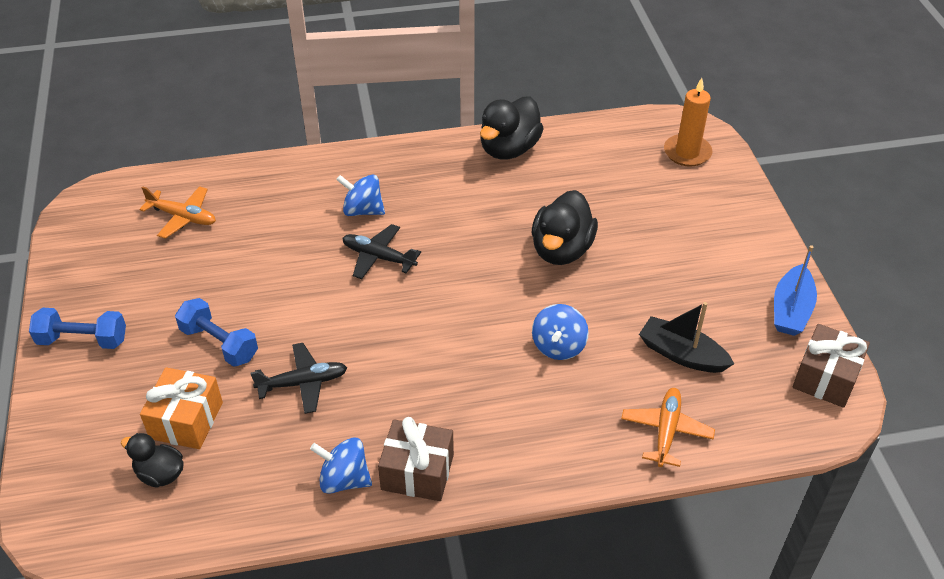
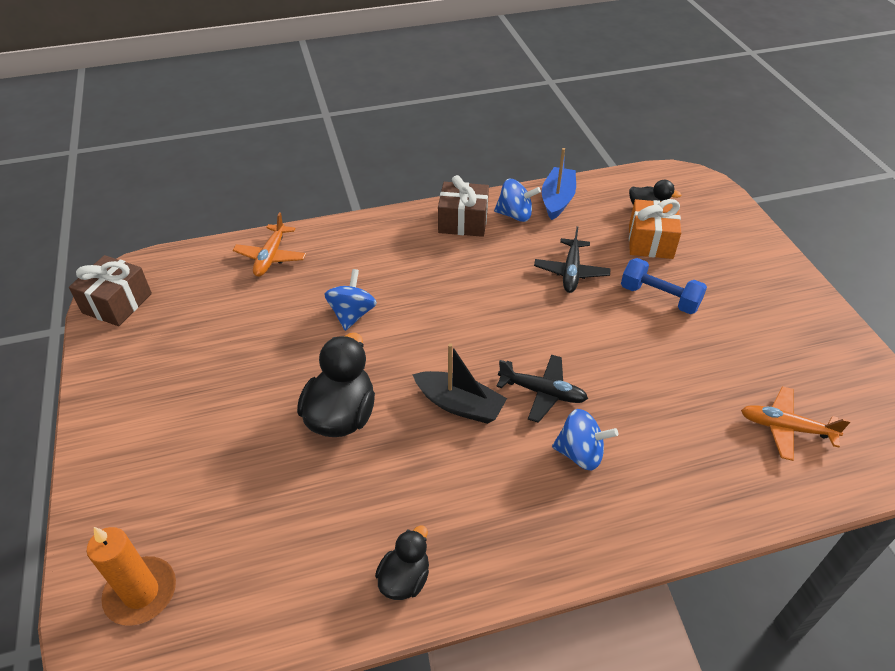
camera: 175 degrees right, 0 degrees up
blue dumbbell [29,307,126,349] -> none
black plane [250,343,347,414] -> black plane turned 60 degrees counterclockwise [534,226,611,293]
black duck [480,96,544,160] -> black duck [375,525,429,600], size x0.58
black boat [639,302,734,373] -> black boat moved to [412,343,507,424]
blue boat [774,245,817,336] -> blue boat moved to [542,148,576,220]

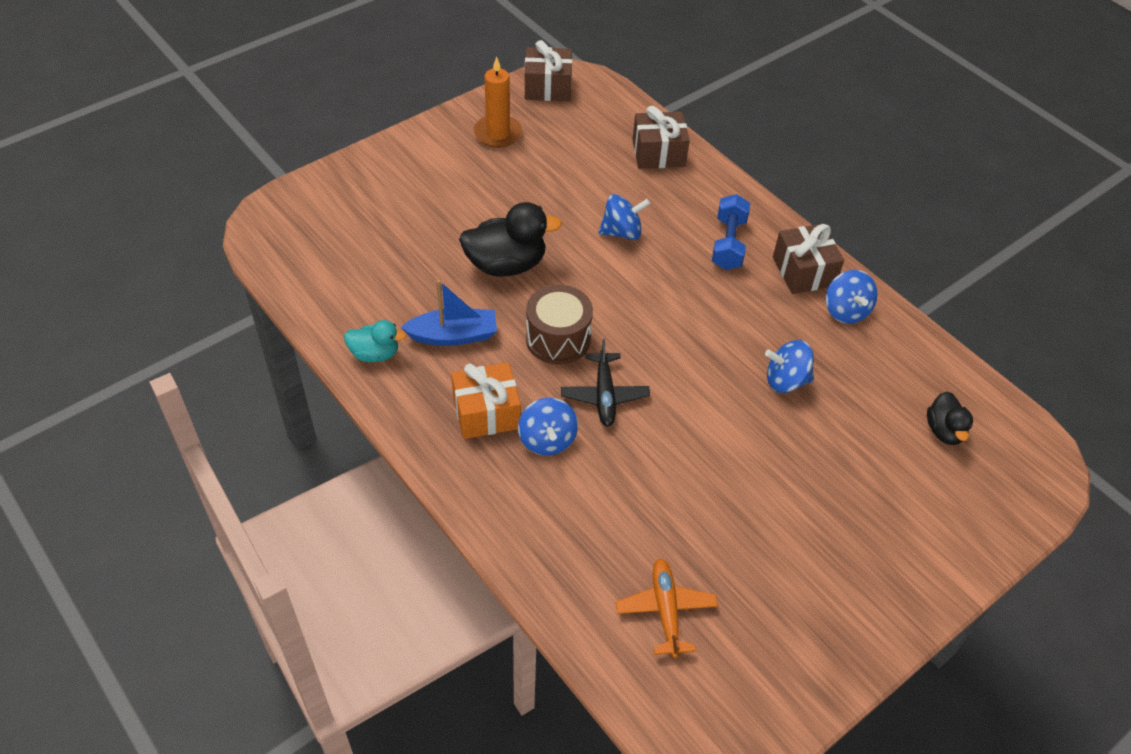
camera: 65 degrees right, 5 degrees up
orange candle [87,527,176,626] -> orange candle moved to [474,56,522,148]
orange plane [233,212,306,277] -> brown gift [633,106,690,169]
black duck [375,525,429,600] -> turquoise duck [344,320,406,362]
black boat [412,343,507,424] -> brown drum [526,285,593,365]
black plane [534,226,611,293] -> blue spinning top [765,340,814,393]
blue boat [542,148,576,220] -> blue boat moved to [401,280,497,346]
blue dumbbell [621,258,707,314] -> blue dumbbell moved to [712,194,750,270]
orange gift [629,199,681,259] -> orange gift moved to [451,363,521,439]

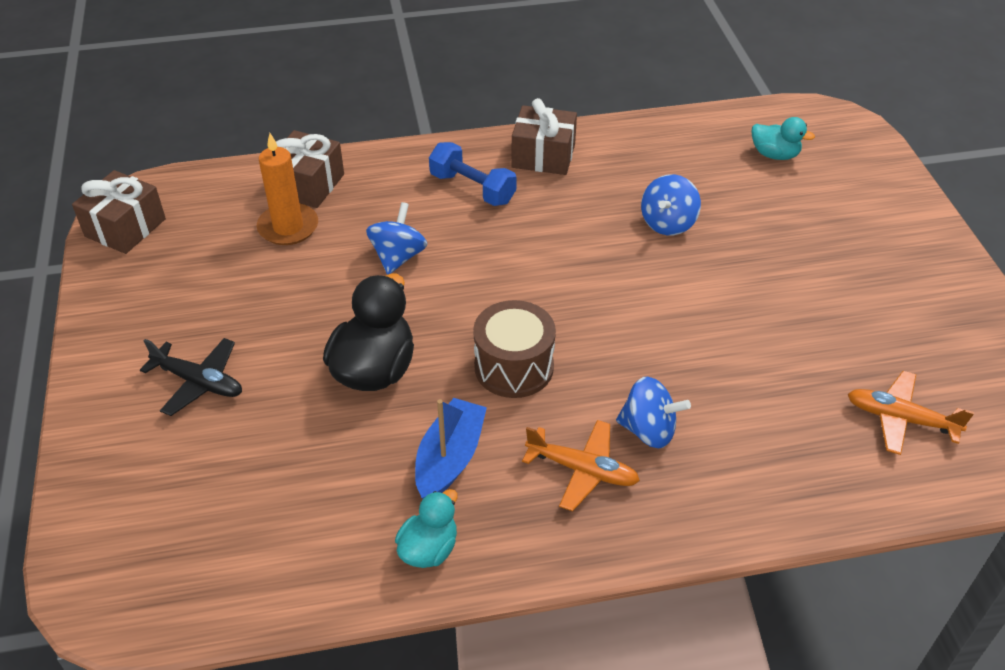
camera: 60 degrees left, 5 degrees down
orange gift [451,363,521,439] -> orange plane [522,420,640,511]
orange candle [474,56,522,148] -> orange candle moved to [257,133,318,245]
black plane [561,339,650,426] -> black plane moved to [140,338,242,416]
blue spinning top [826,270,878,324] -> none
black duck [927,392,973,445] -> turquoise duck [752,117,815,160]

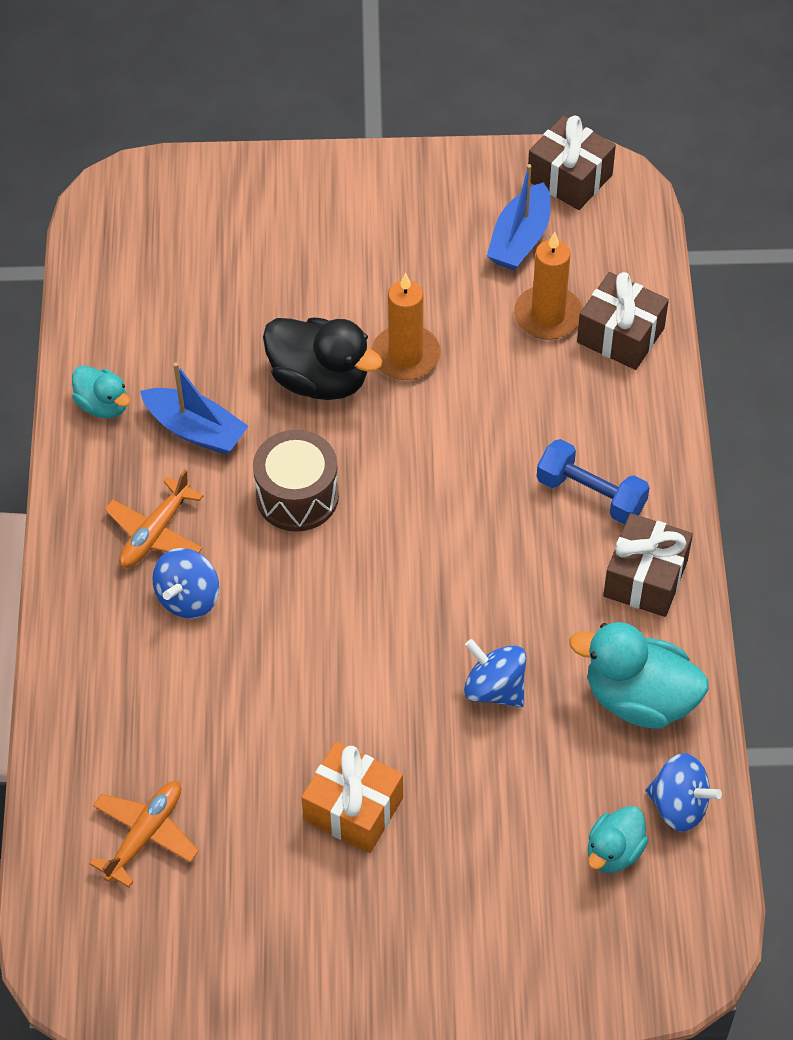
camera: 100 degrees right, 10 degrees up
black plane [140,338,242,416] -> none
blue spinning top [366,202,428,274] -> blue spinning top moved to [646,753,722,832]
blue dumbbell [429,142,517,206] -> blue dumbbell turned 75 degrees clockwise [537,439,650,525]
none -> orange gift [301,742,403,853]
none -> orange candle [371,273,441,380]
none -> blue boat [487,164,551,271]
none -> turquoise duck [569,622,709,729]

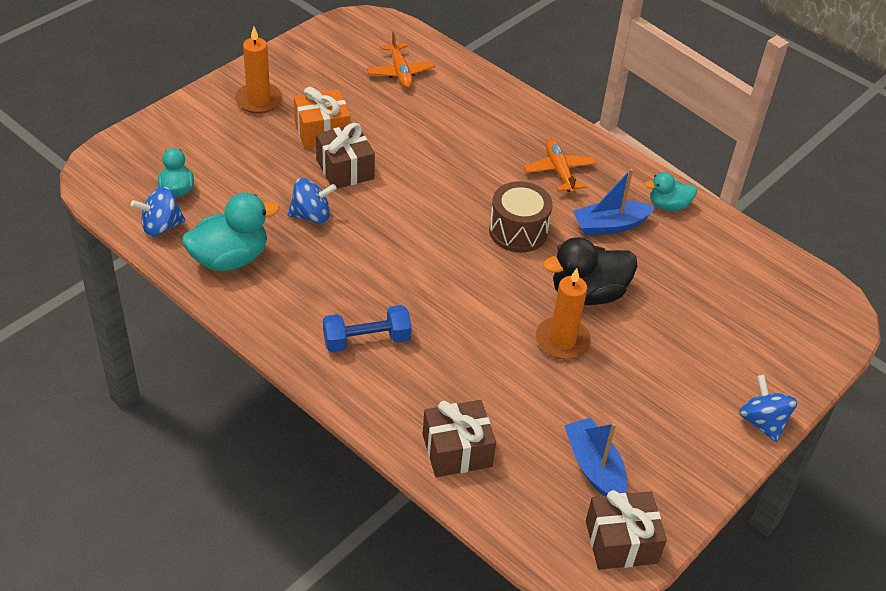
camera: 130 degrees right, 10 degrees down
blue spinning top [152,548,219,619] -> blue spinning top moved to [739,375,797,442]
orange candle [514,232,582,340] -> orange candle moved to [235,27,282,114]
brown gift [603,513,693,617] -> brown gift moved to [316,123,375,189]

